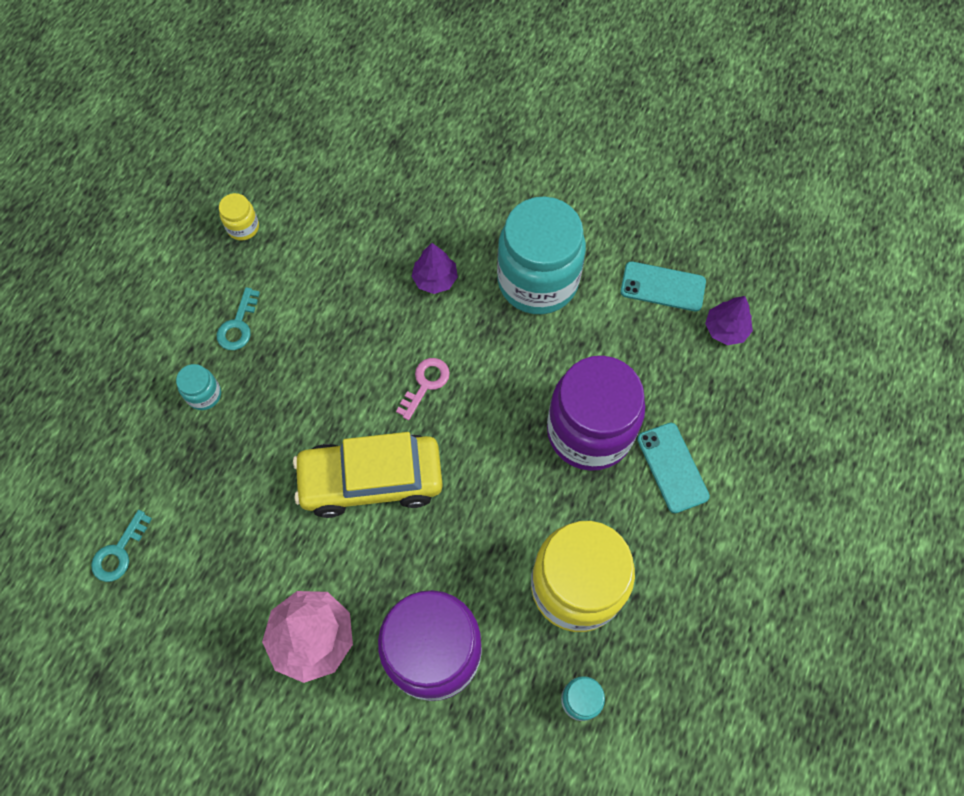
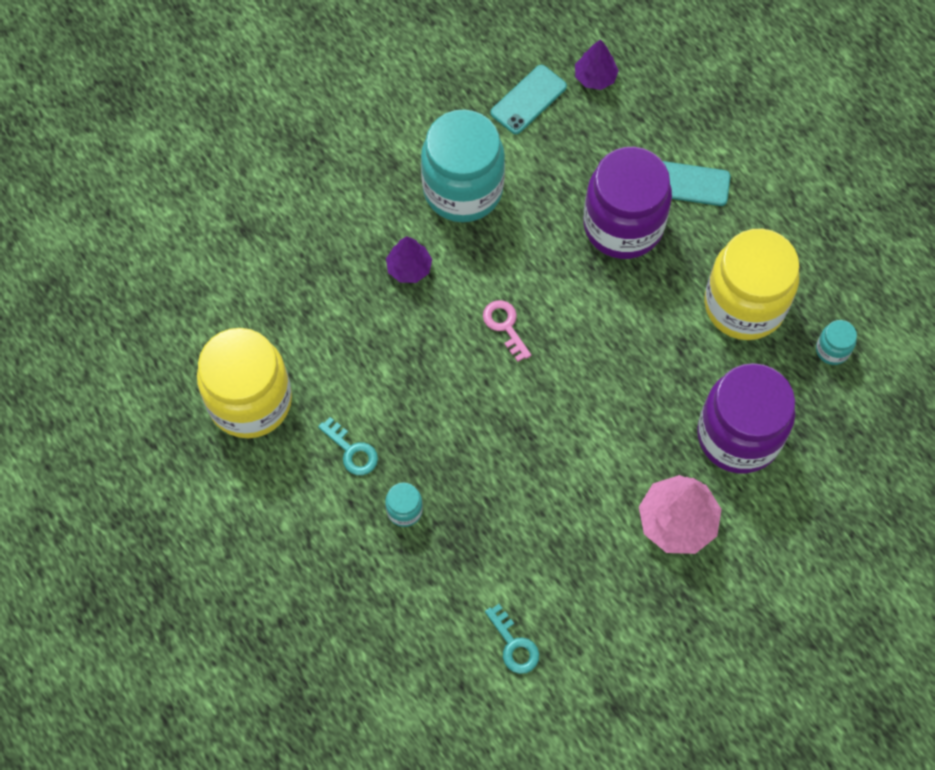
camera: 60 degrees left, 0 degrees up
yellow jar [219,193,259,241] -> yellow jar [197,328,292,438], size x2.41
yellow car [293,432,443,518] -> none

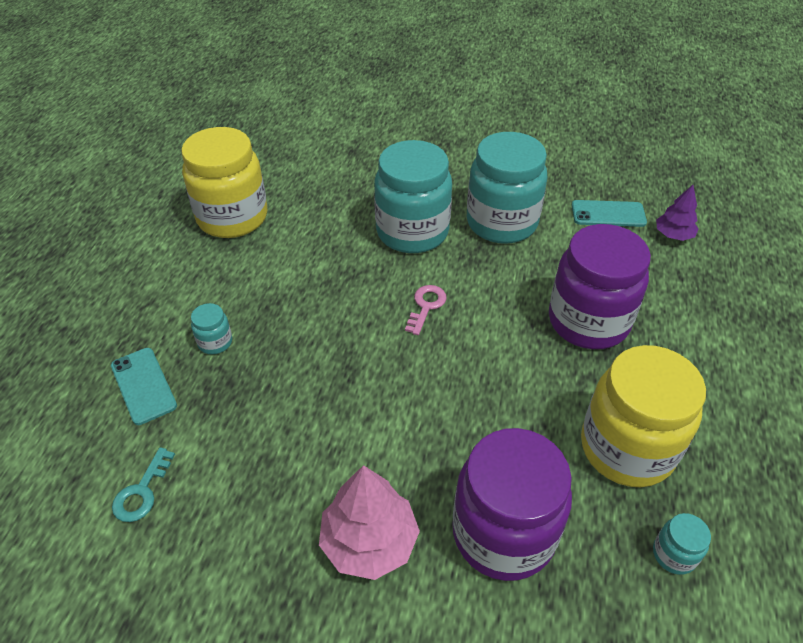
camera: 50 degrees right, 20 degrees down
turquoise key [318,417,378,475] -> none
purple tree [386,236,432,283] -> turquoise jar [374,140,452,253]
turquoise phone [662,161,730,206] -> turquoise phone moved to [111,348,177,425]

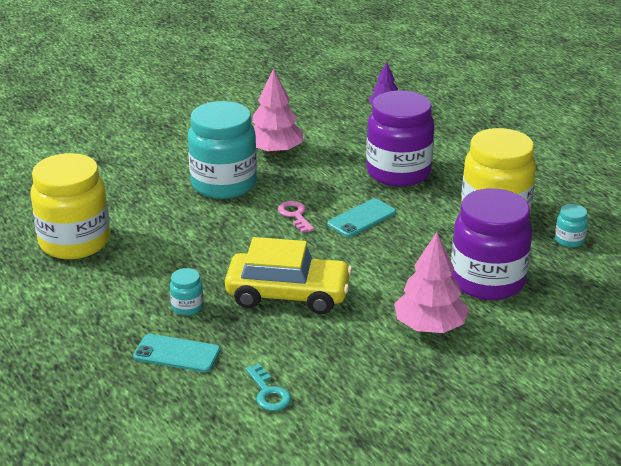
camera: 45 degrees left, 15 degrees down
turquoise jar [467,132,548,244] -> pink tree [252,68,303,154]
turquoise phone [572,200,647,227] -> turquoise phone moved to [327,198,396,237]
none -> yellow car [225,237,352,314]

